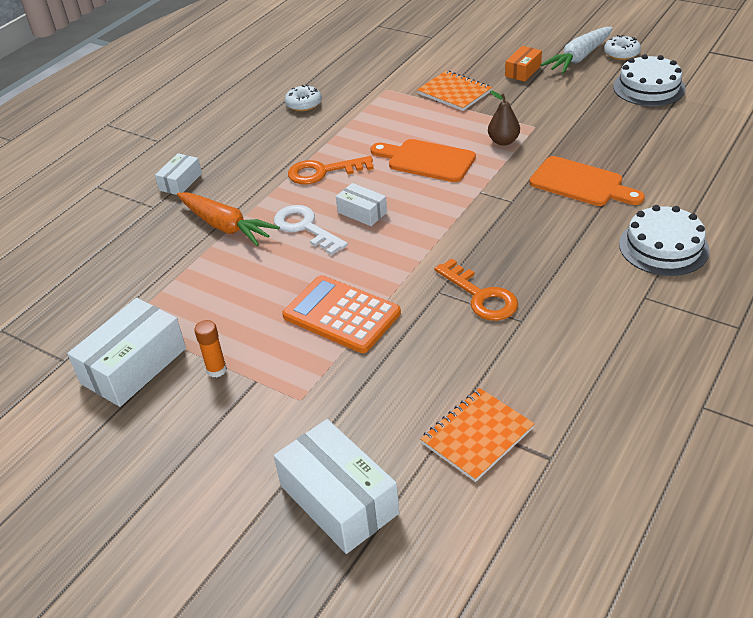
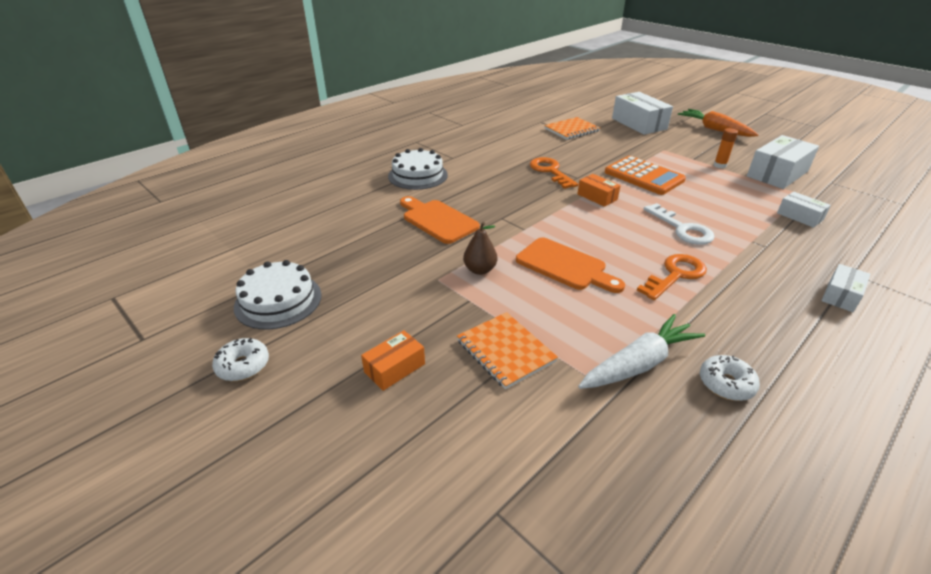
camera: 170 degrees left, 5 degrees down
orange carrot [177,192,280,246] -> orange carrot moved to [678,109,759,137]
orange key [288,156,374,184] -> orange key turned 45 degrees counterclockwise [637,254,707,300]
white box [336,183,387,226] -> white box moved to [777,192,831,228]
white carrot [541,27,613,74] -> white carrot moved to [578,314,705,389]
none -> orange box [578,174,621,207]

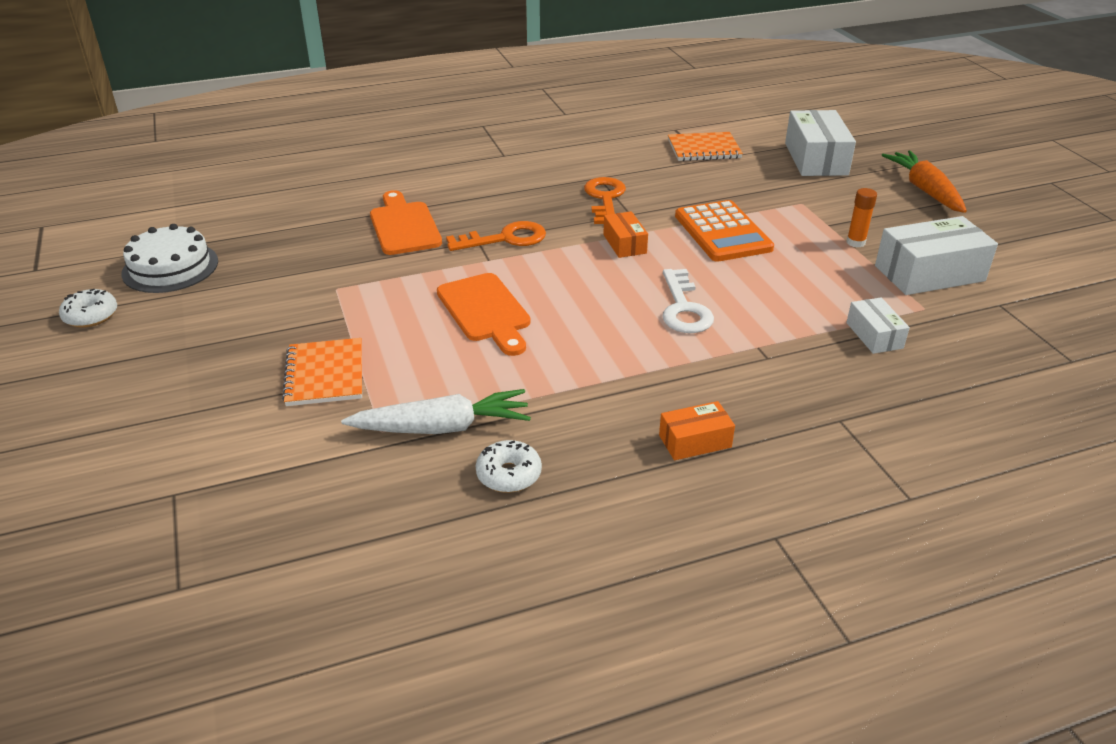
camera: 25 degrees right, 0 degrees up
orange box [361,330,425,391] -> orange box moved to [659,401,735,460]
white cake [388,148,448,190] -> none
brown pear [463,222,497,275] -> none
orange key [637,254,707,300] -> orange key moved to [446,221,546,251]
white box [821,264,871,312] -> none

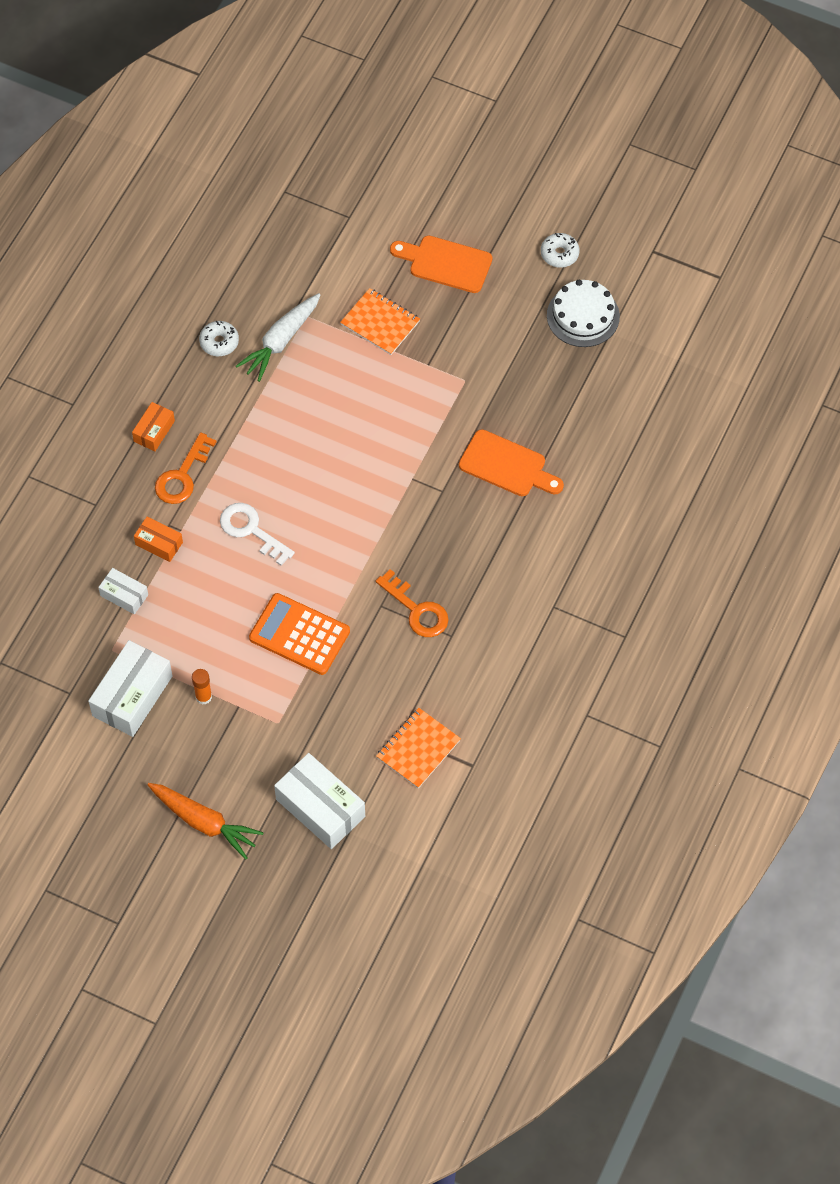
camera: 135 degrees right, 25 degrees up
orange cutting board [437,273,531,356] -> orange cutting board moved to [390,236,492,293]
orange key [446,221,546,251] -> orange key moved to [155,432,216,504]
orange box [603,211,648,258] -> orange box moved to [134,517,183,562]

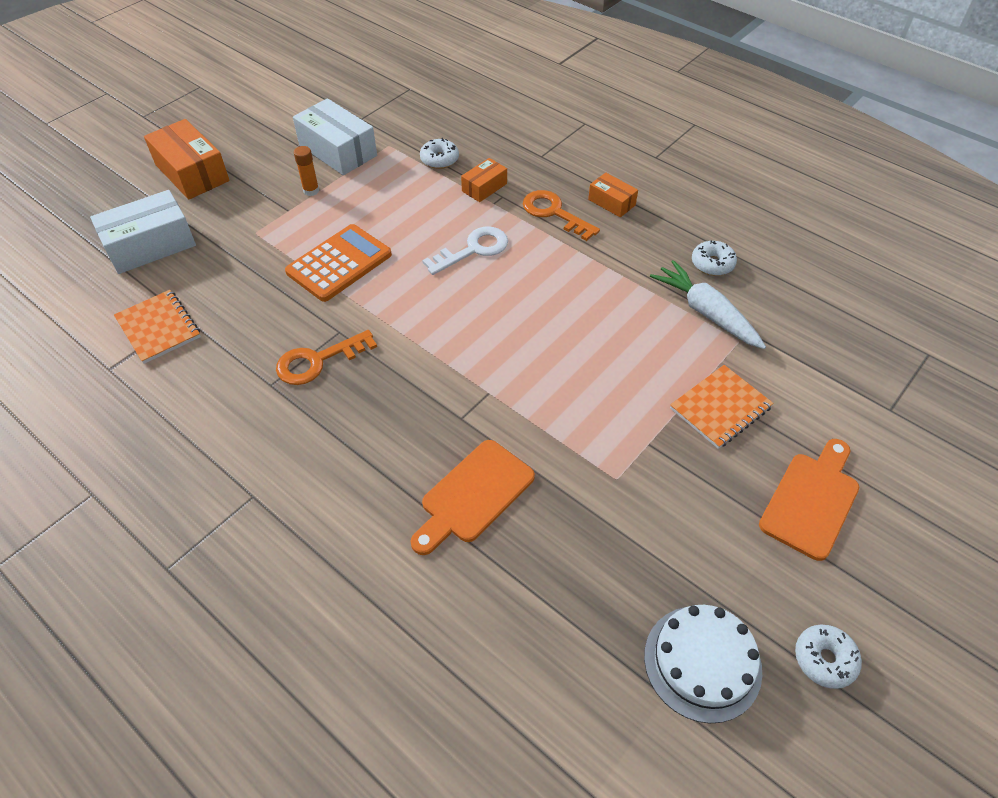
camera: 105 degrees right, 10 degrees down
white box [98,568,148,614] -> white donut [420,138,459,169]
orange carrot [147,783,264,860] -> orange box [144,119,230,200]

